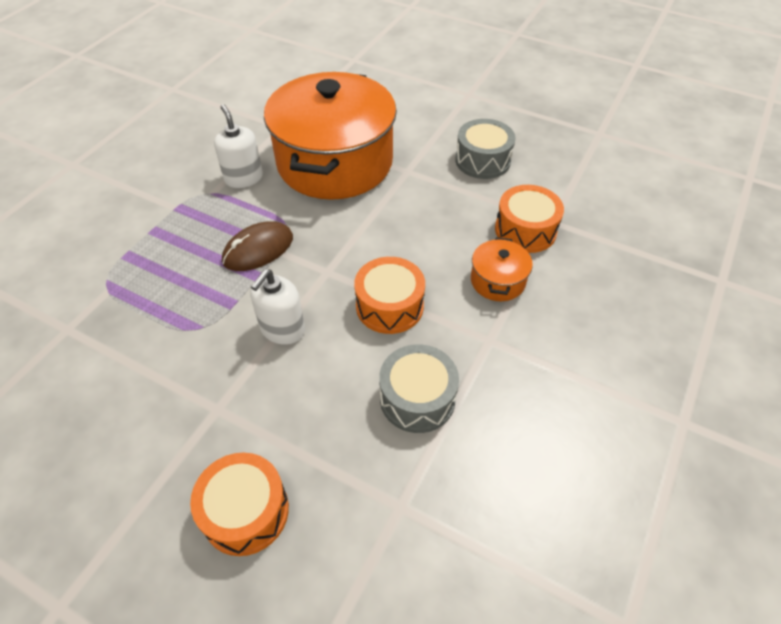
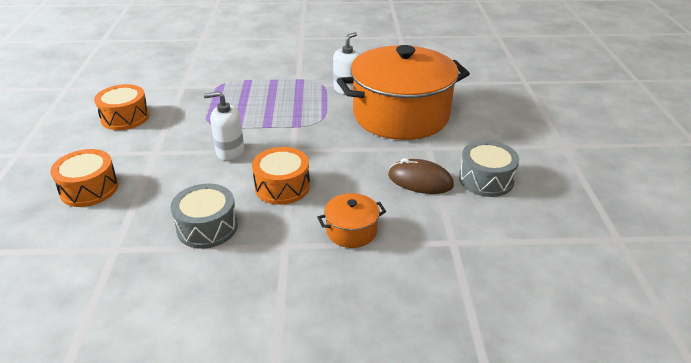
camera: 60 degrees right, 15 degrees down
brown mouse [222,222,293,271] -> brown mouse moved to [388,158,454,194]
orange drum [495,185,564,253] -> orange drum moved to [94,84,150,130]

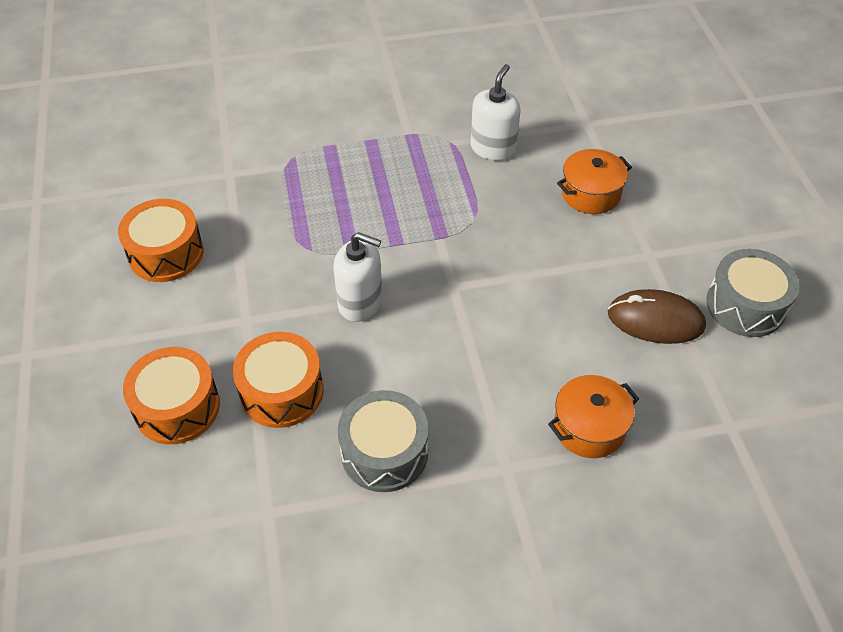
camera: 10 degrees left, 15 degrees up
white soap dispenser [204,91,244,161] -> white soap dispenser turned 150 degrees counterclockwise [333,232,382,322]
orange drum [252,147,310,205] -> orange drum moved to [233,332,323,428]
orange pot [337,45,470,140] -> orange pot [557,149,632,214], size x0.40

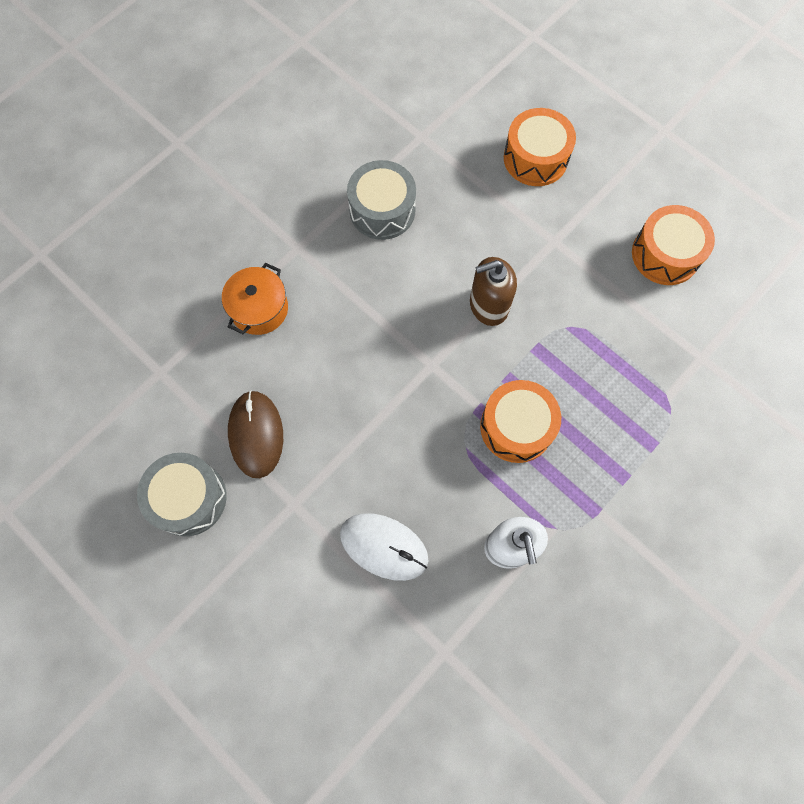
camera: 145 degrees right, 20 degrees up
orange drum [233,332,323,428] -> orange drum moved to [480,380,561,463]
white soap dispenser [333,232,382,322] -> brown soap dispenser [470,257,517,326]
orange pot [557,149,632,214] -> white mouse [340,513,429,581]
brown mouse [608,289,706,344] -> brown mouse turned 75 degrees counterclockwise [228,390,283,478]

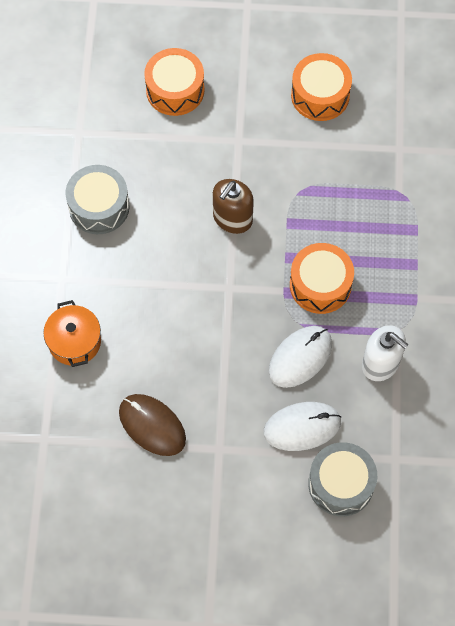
camera: 40 degrees left, 5 degrees down
grey drum [137,453,227,536] -> grey drum moved to [308,442,377,516]
none -> white mouse [269,326,332,388]

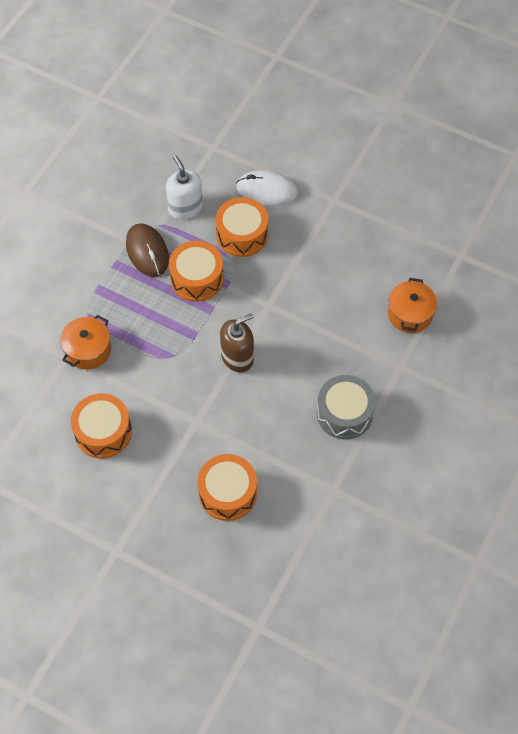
camera: 155 degrees left, 5 degrees down
brown mouse [119,394,186,456] -> brown mouse moved to [126,223,169,277]
white mouse [269,326,332,388] -> orange drum [215,197,268,257]
grey drum [308,442,377,516] -> none
none -> orange pot [60,315,111,370]

